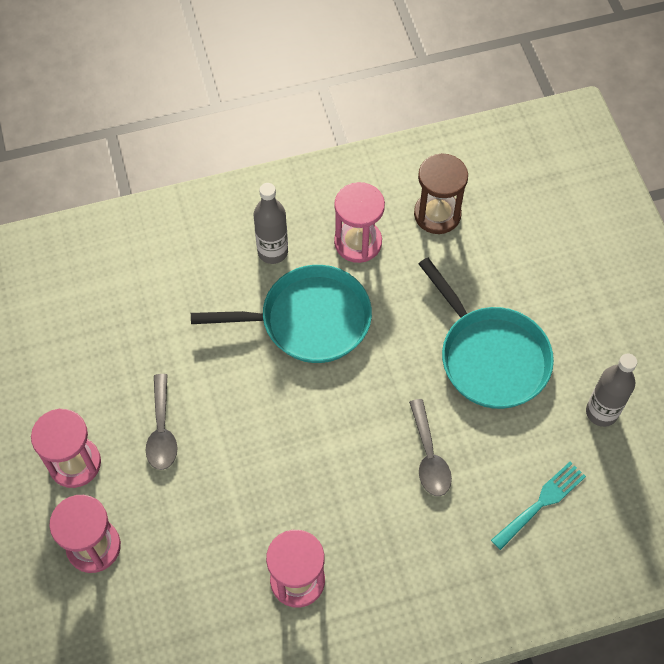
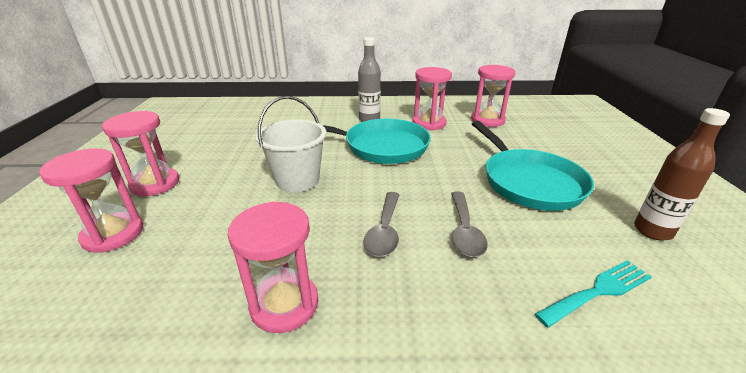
camera: 15 degrees right, 30 degrees down
grey spoon [145,374,177,470] -> grey spoon moved to [364,192,400,257]
brown hourglass [414,153,468,234] -> pink hourglass [471,65,515,127]
grey bottle [586,353,637,427] -> brown bottle [634,108,730,241]
none -> white bucket [256,96,326,192]

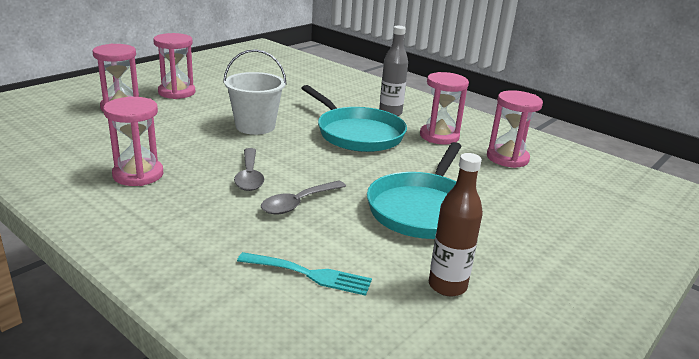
camera: 40 degrees right, 5 degrees down
grey spoon [364,192,400,257] -> grey spoon turned 60 degrees counterclockwise [234,148,264,191]

